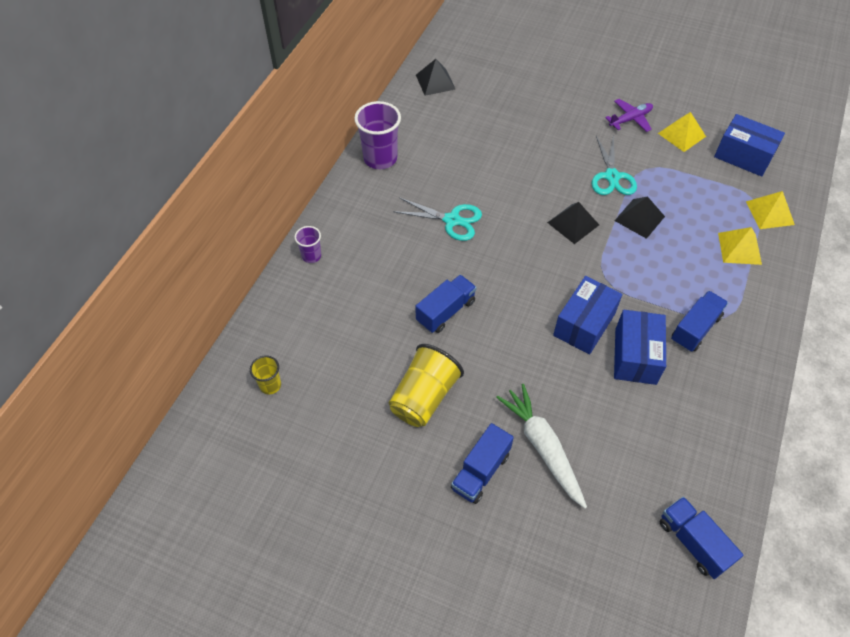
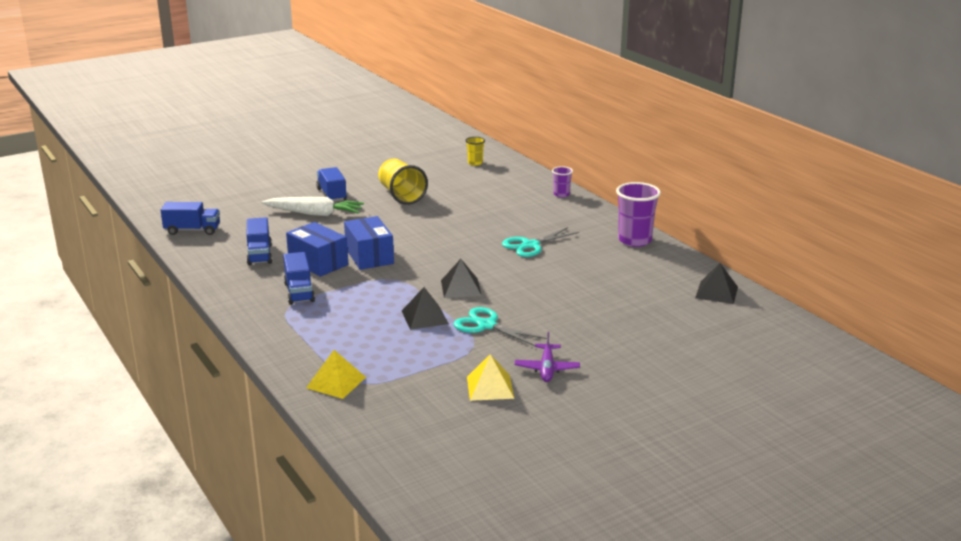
camera: 125 degrees right, 30 degrees down
blue truck [415,275,477,333] -> blue truck moved to [246,217,272,265]
blue box [714,114,785,176] -> none
yellow pyramid [718,227,762,265] -> none

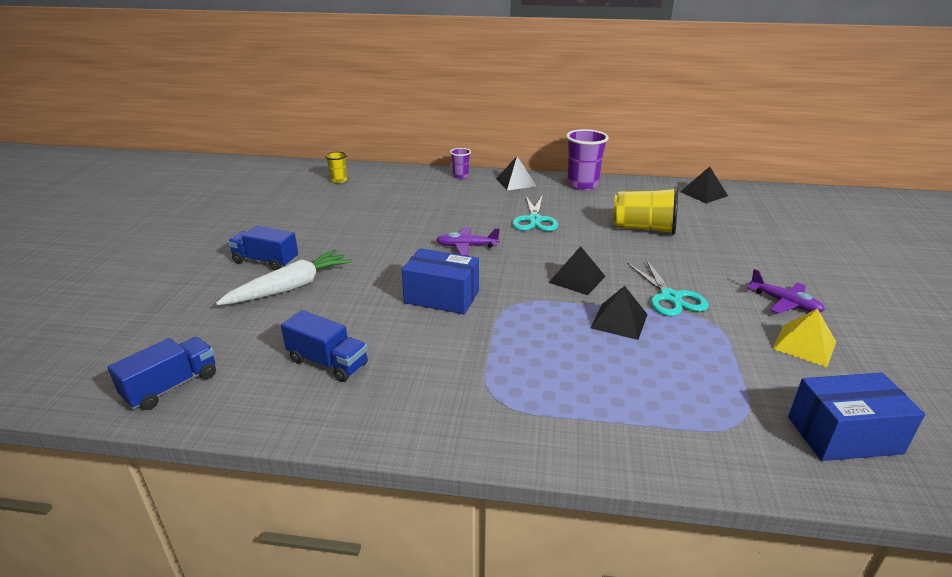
camera: 50 degrees left, 5 degrees up
blue truck [283,252,315,305] -> none
blue box [286,222,348,277] -> blue box moved to [788,372,925,461]
yellow pyramid [306,350,366,399] -> none
yellow cup [378,159,428,205] -> yellow cup moved to [614,187,678,235]
turquoise scissors [453,307,547,346] -> turquoise scissors turned 90 degrees counterclockwise [627,259,709,316]
none -> purple plane [436,227,500,256]
none -> black pyramid [496,156,537,190]

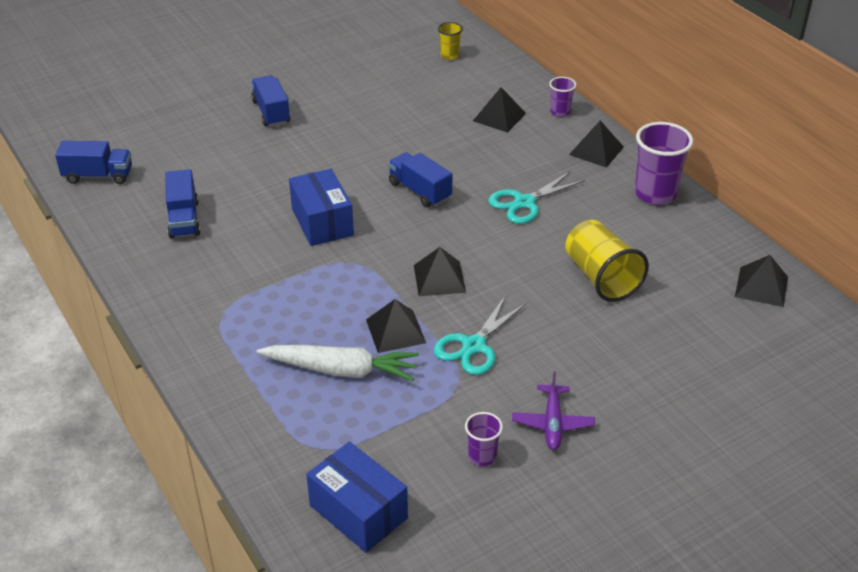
camera: 50 degrees right, 10 degrees up
white carrot [216,250,352,305] -> white carrot moved to [257,345,419,381]
purple plane [436,227,500,256] -> blue truck [388,152,453,207]
yellow pyramid [772,308,836,367] -> purple cup [465,412,503,466]
none -> black pyramid [473,87,526,133]

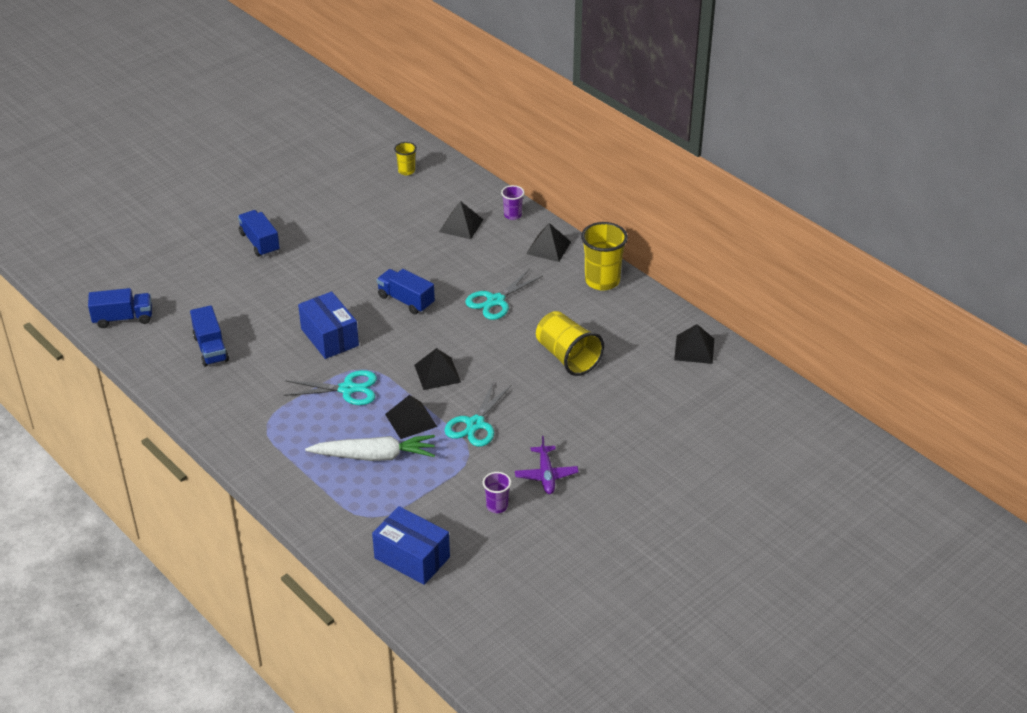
camera: 10 degrees left, 0 degrees up
purple cup [635,122,693,205] -> yellow cup [581,222,628,291]
none -> turquoise scissors [284,370,377,405]

